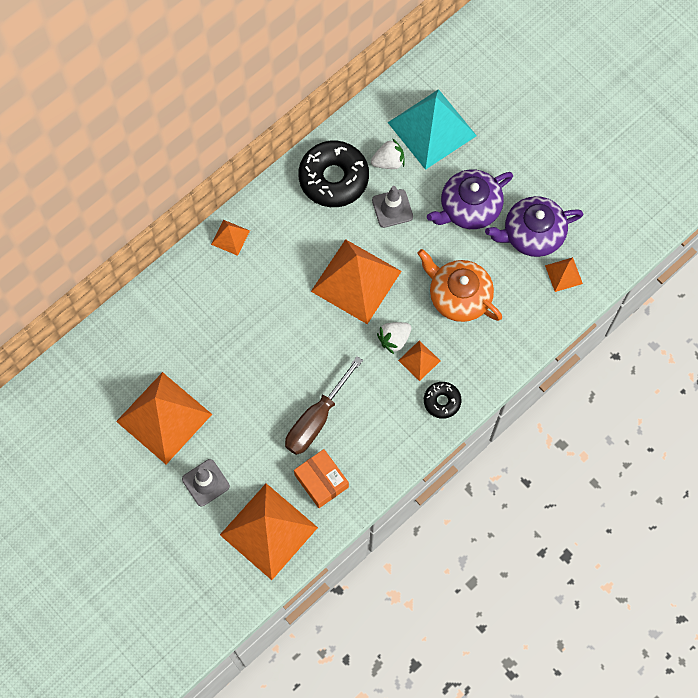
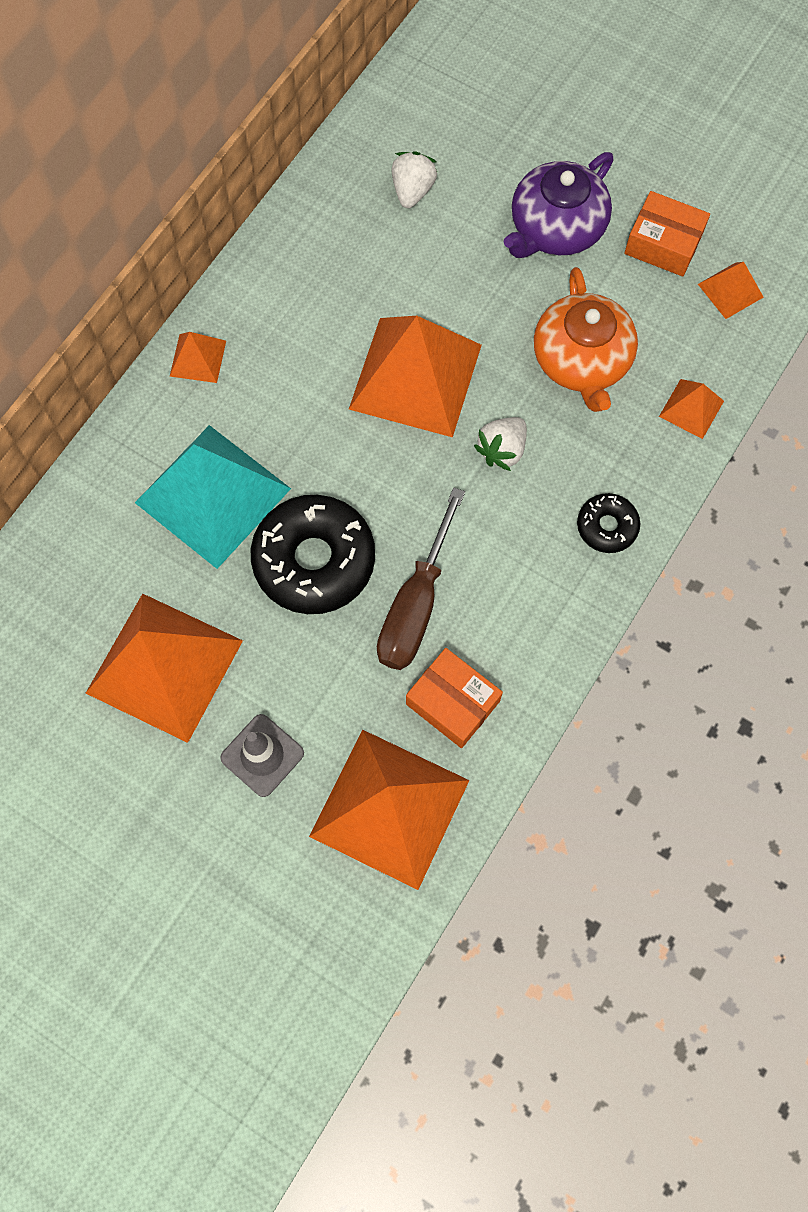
camera: 15 degrees left, 0 degrees up
black donut [299,141,369,207] -> black donut moved to [251,495,375,614]
white strawberry [371,138,404,169] -> white strawberry turned 45 degrees counterclockwise [392,151,437,208]
grey traffic cone [372,186,413,228] -> none
turquoise pyramid [388,89,477,170] -> turquoise pyramid moved to [135,425,291,569]
orange pyramid [398,341,440,381] -> orange pyramid moved to [659,379,724,439]
orange teapot [417,249,502,322] -> orange teapot turned 120 degrees counterclockwise [534,267,638,412]
purple teapot [485,196,583,257] -> orange box [624,191,710,277]

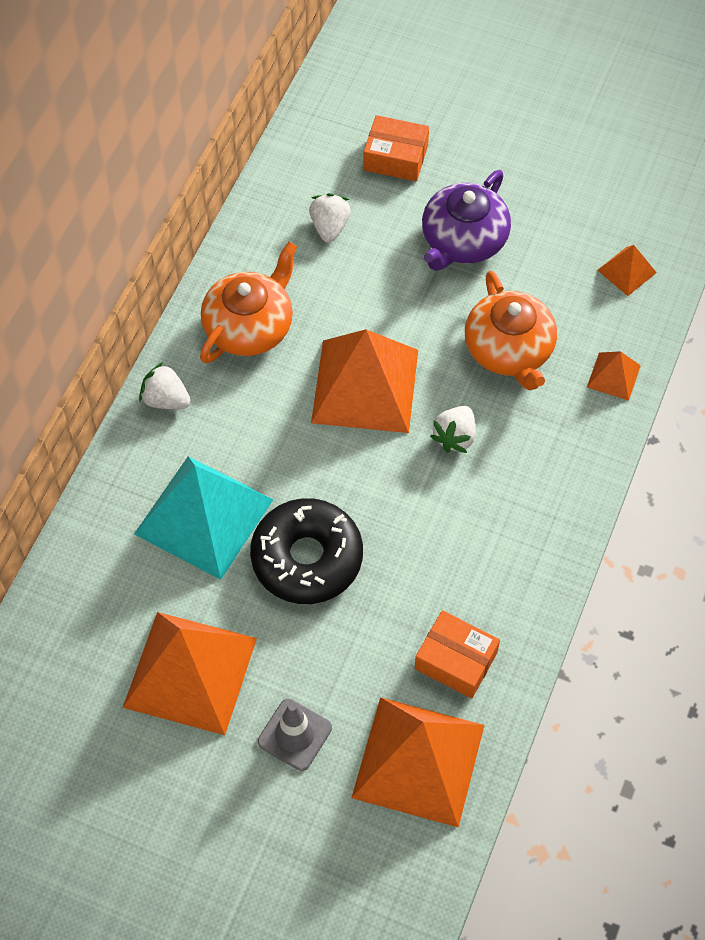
camera: 10 degrees left, 10 degrees down
orange pyramid [170,332,226,383] -> white strawberry [139,362,191,409]
brown screwdriver [377,487,465,670] -> none
black donut [577,493,640,553] -> none
orange box [624,191,710,277] -> orange box moved to [363,115,429,181]
none -> orange teapot [200,242,297,363]

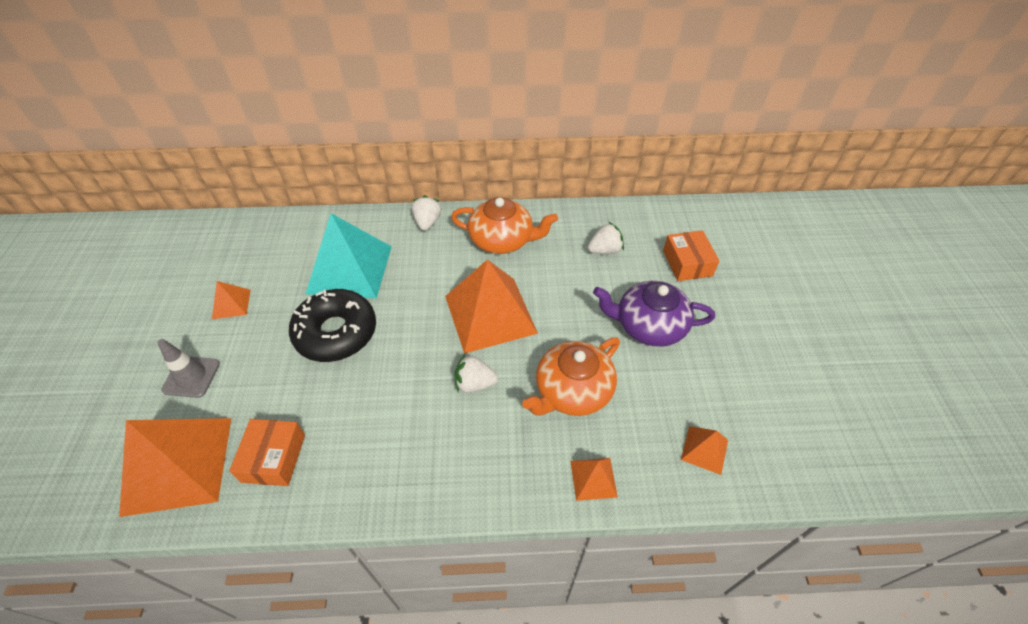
camera: 65 degrees right, 10 degrees down
orange pyramid [123,612,257,735] -> orange pyramid [212,281,250,319], size x0.45

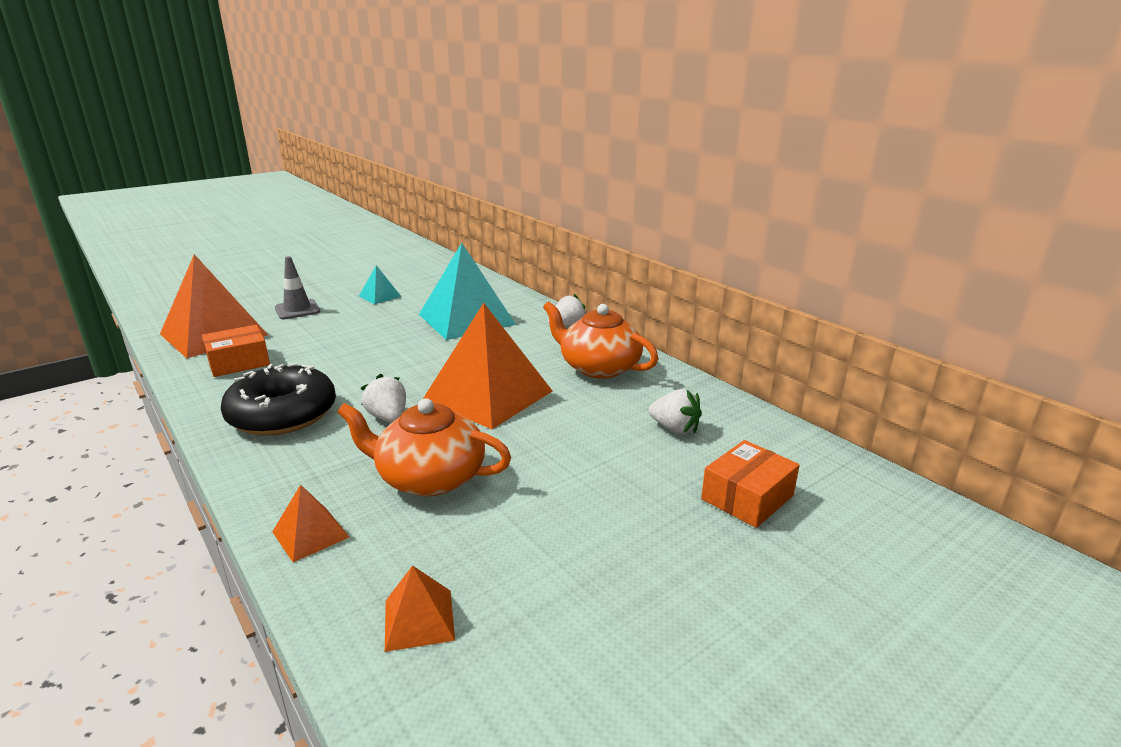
camera: 55 degrees right, 25 degrees down
orange pyramid [212,281,250,319] -> turquoise pyramid [359,265,402,304]
black donut [289,289,376,362] -> black donut moved to [221,363,336,436]
orange teapot [451,197,558,254] -> orange teapot turned 150 degrees clockwise [543,302,659,379]
purple teapot [593,281,715,347] -> none

